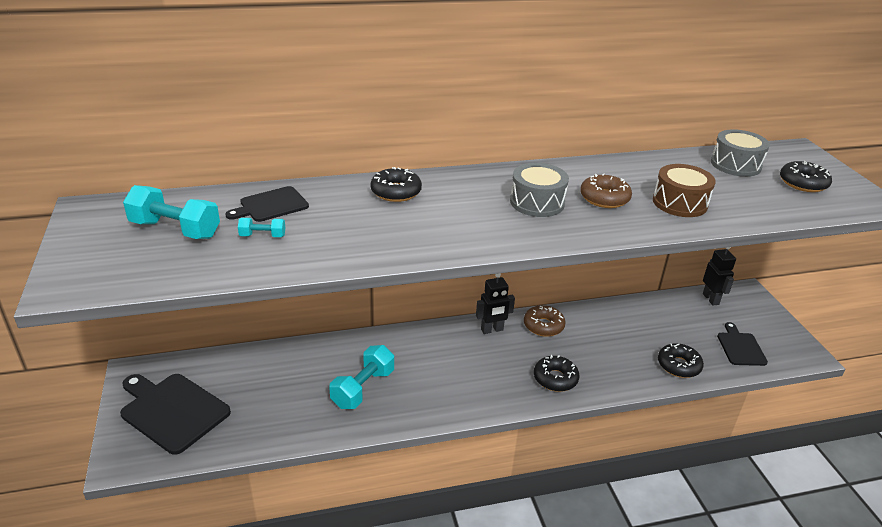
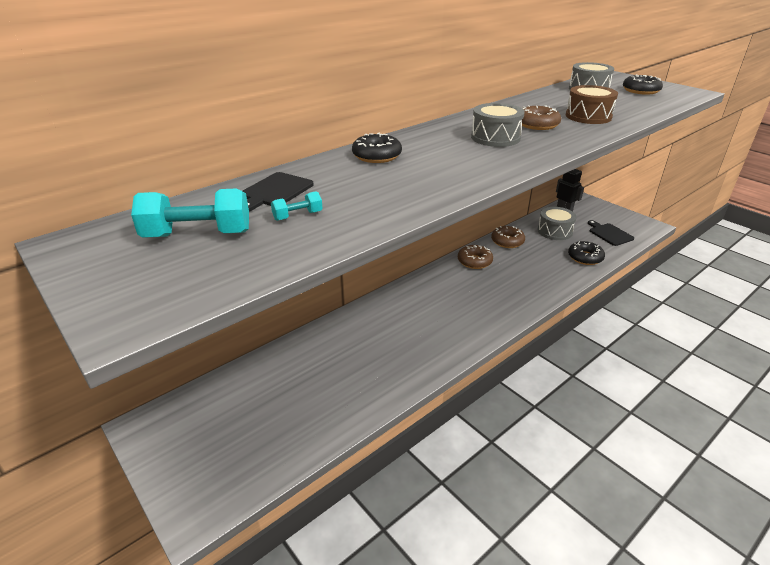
camera: 25 degrees left, 0 degrees up
black cutting board [120,374,231,455] -> none
turquoise dumbbell [329,345,394,409] -> none
black robot [476,273,515,334] -> none
black donut [534,355,579,392] -> none
none -> brown donut [491,226,525,248]
none -> grey drum [538,207,577,240]

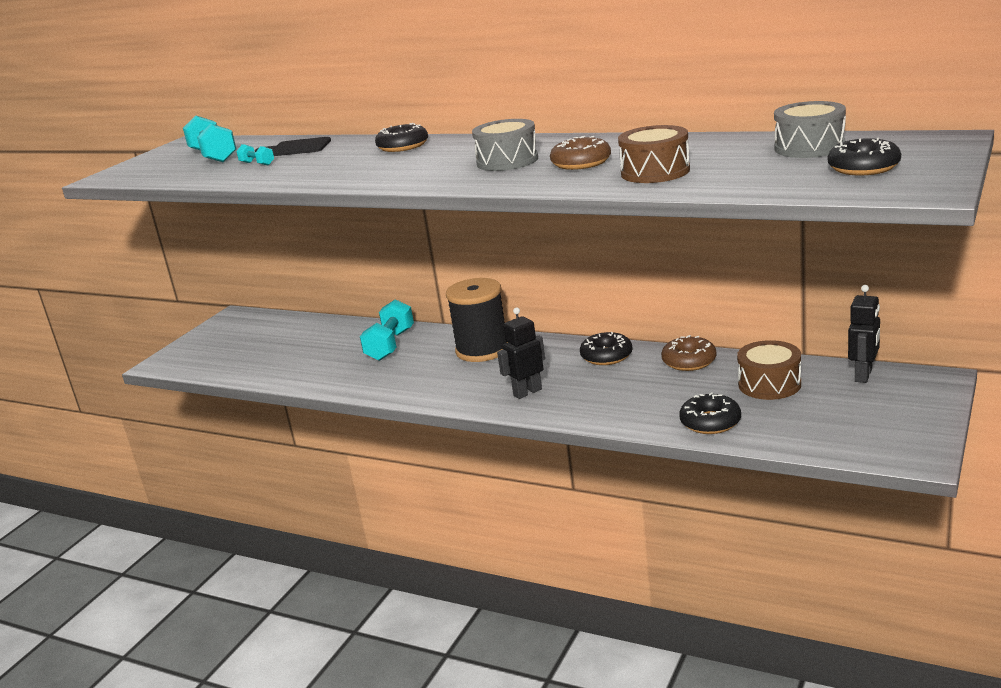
camera: 70 degrees right, 10 degrees down
brown donut [458,245,493,269] -> black donut [580,332,633,365]
grey drum [538,207,577,240] -> brown drum [737,340,801,400]
black cutting board [588,220,634,246] -> none
none -> turquoise dumbbell [360,299,414,361]
none -> black spool [446,278,508,362]
none -> black robot [497,307,545,399]

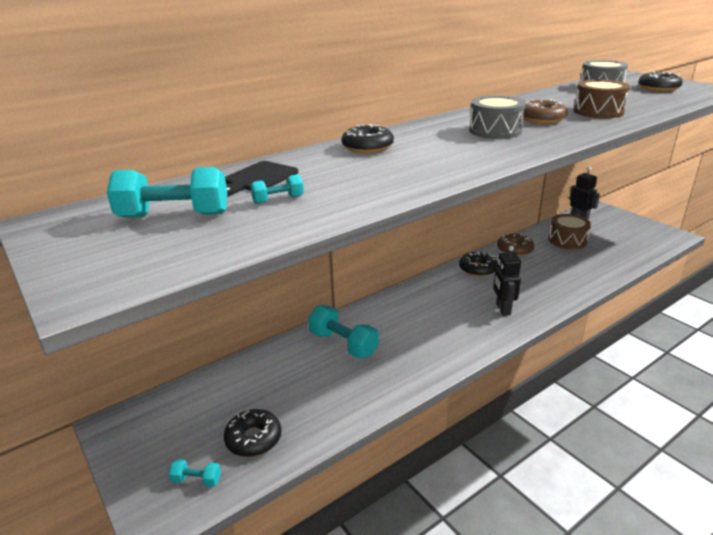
camera: 65 degrees left, 5 degrees up
black spool [446,278,508,362] -> none
black donut [679,392,741,434] -> black donut moved to [224,409,281,457]
none -> turquoise dumbbell [169,459,221,487]

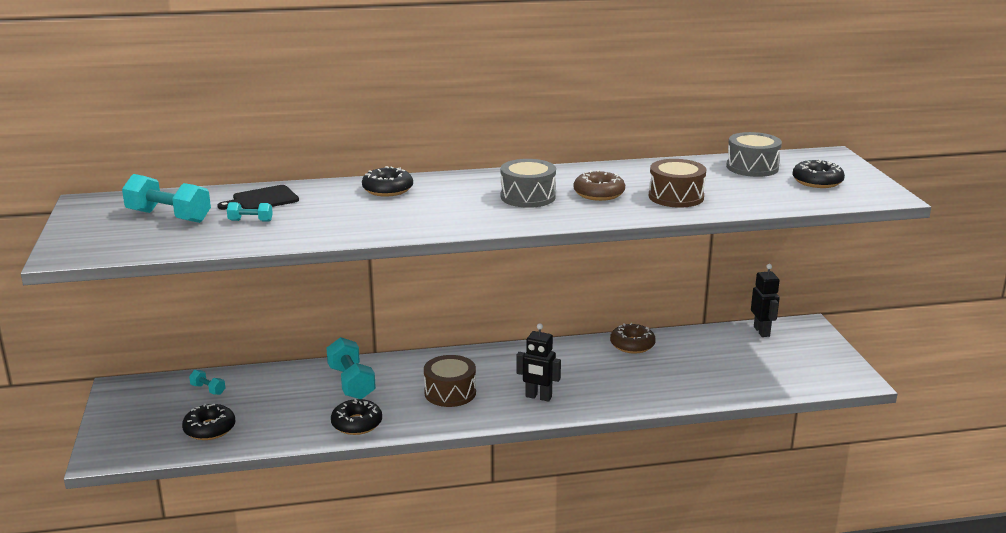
camera: 25 degrees right, 5 degrees down
turquoise dumbbell [169,459,221,487] -> turquoise dumbbell moved to [189,370,225,395]
black donut [459,252,498,277] -> black donut moved to [331,399,382,435]
black robot [493,245,521,316] -> black robot turned 90 degrees counterclockwise [516,323,561,402]
brown drum [549,214,591,249] -> brown drum moved to [424,355,476,407]

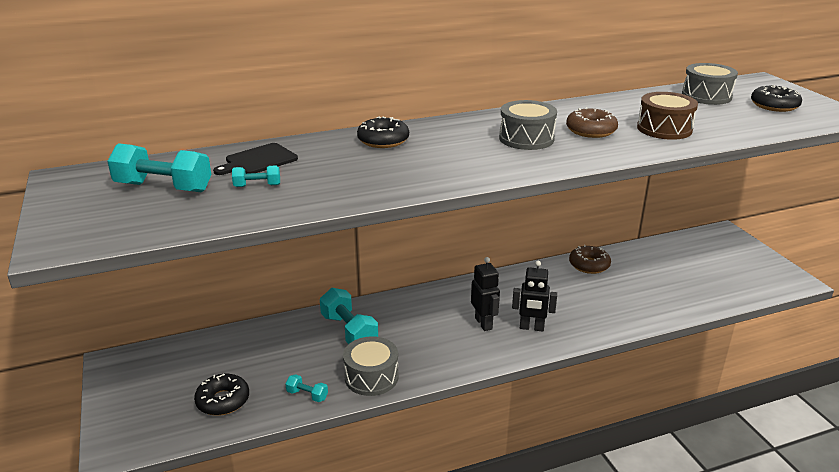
camera: 10 degrees left, 5 degrees up
turquoise dumbbell [189,370,225,395] -> turquoise dumbbell moved to [286,374,328,402]
black donut [331,399,382,435] -> grey drum [343,336,399,396]
brown drum [424,355,476,407] -> none
black robot [751,264,780,337] -> black robot moved to [471,257,500,331]

